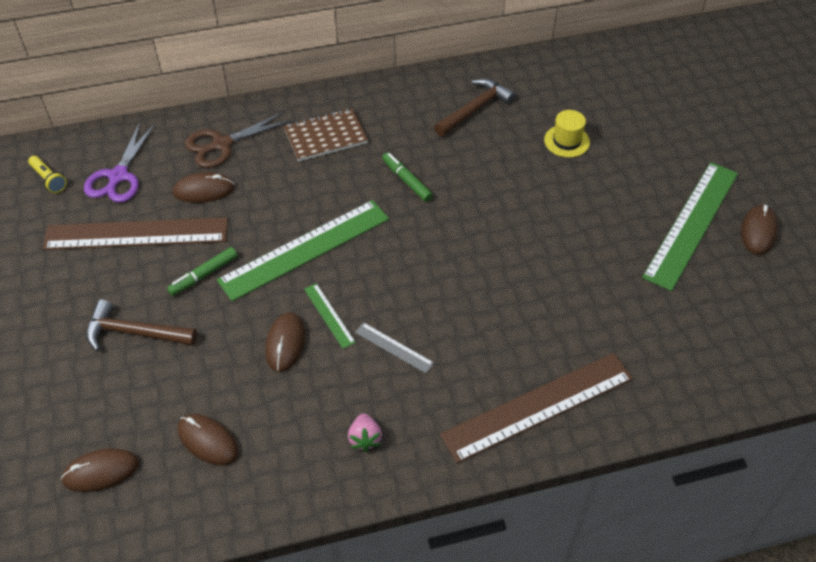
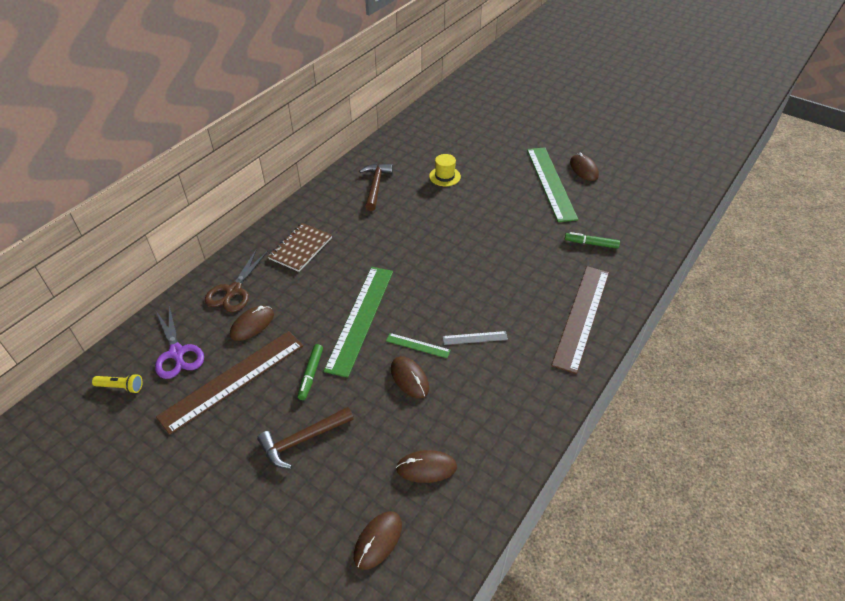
camera: 40 degrees left, 5 degrees down
pink strawberry [348,413,382,452] -> none
green marker [382,153,433,202] -> green marker moved to [565,232,620,249]

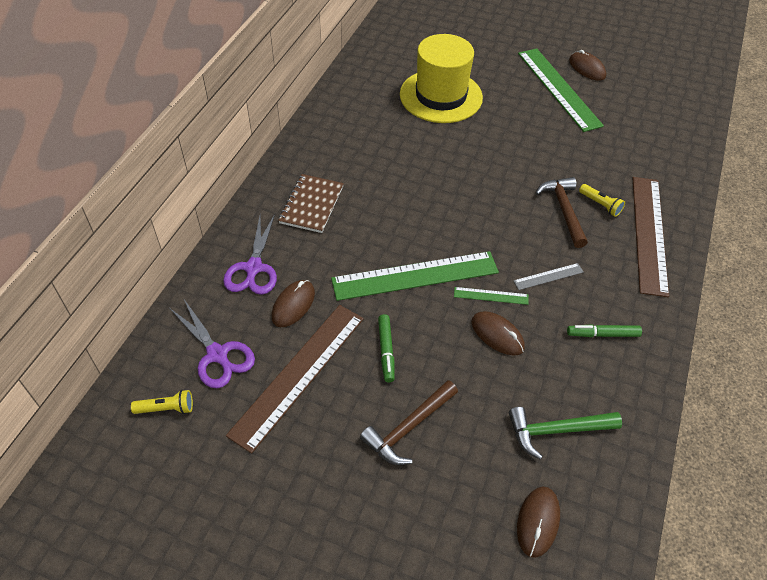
camera: 15 degrees left, 5 degrees up
brown scissors [205,249,268,312] -> purple scissors [223,214,277,295]
green ruler [324,267,393,378] -> green ruler turned 75 degrees clockwise [331,251,499,301]
brown hammer [359,164,393,211] -> brown hammer moved to [536,177,588,248]
brown mouse [396,450,457,483] -> green hammer [509,407,622,460]
yellow hat [429,154,461,186] -> yellow hat [400,34,483,123], size x2.27
green marker [565,232,620,249] -> green marker moved to [567,324,642,337]
none -> yellow flashlight [579,184,625,217]

